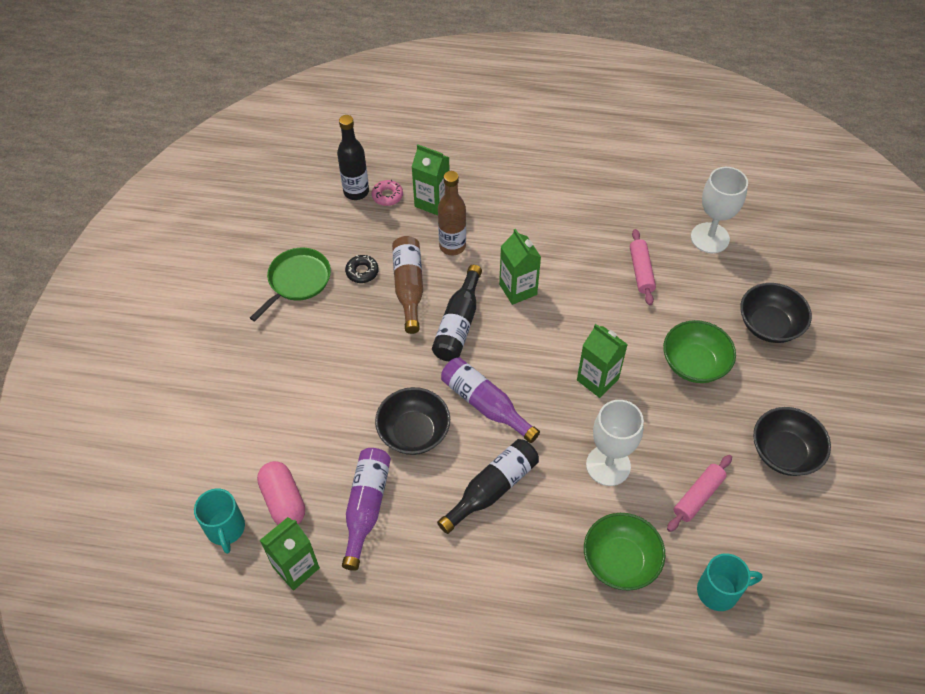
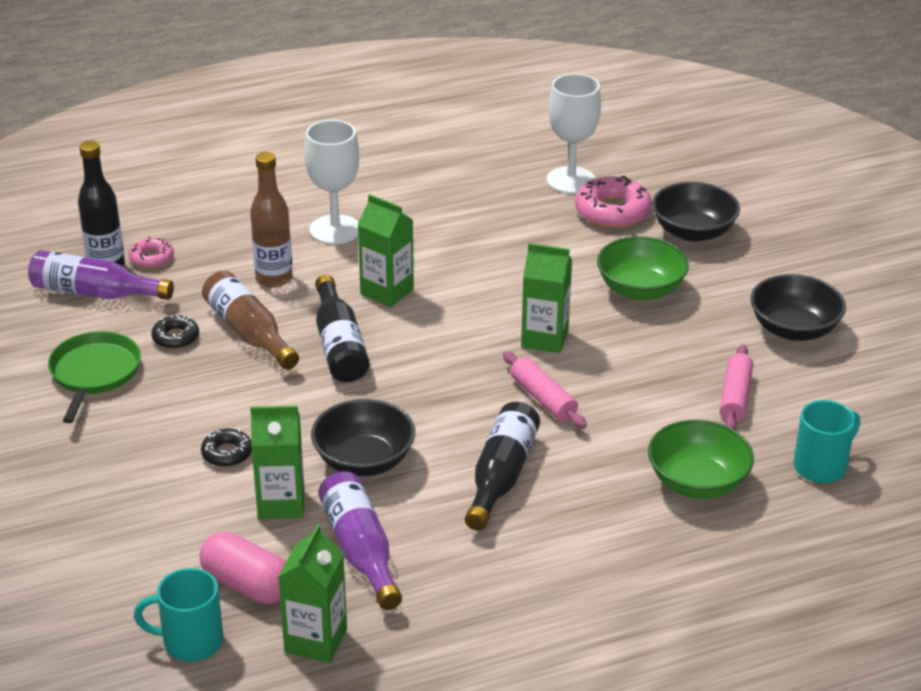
camera: 30 degrees left, 20 degrees down
turquoise mug [194,489,245,554] -> turquoise mug turned 135 degrees clockwise [134,568,223,661]
green carton [412,144,450,215] -> green carton moved to [250,405,304,520]
purple bottle [441,357,540,443] -> purple bottle moved to [28,250,174,300]
white goblet [586,400,644,486] -> white goblet moved to [305,120,359,245]
pink rolling pin [630,229,656,305] -> pink rolling pin moved to [503,351,587,429]
none -> black donut [201,429,252,467]
none -> pink donut [575,176,652,228]

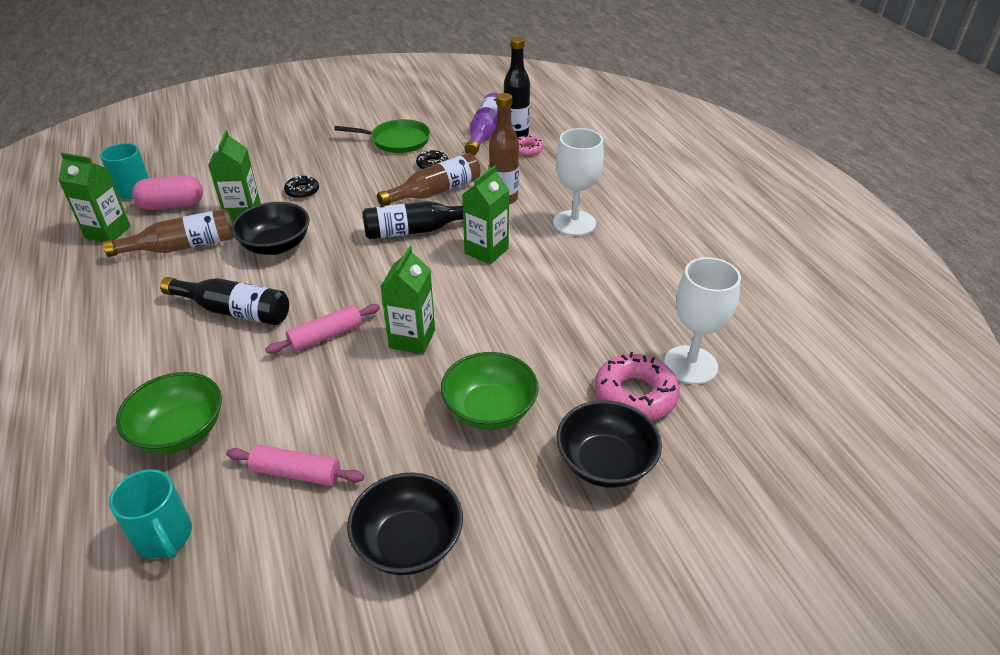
camera: 90 degrees right, 5 degrees up
pink capsule [200,532,286,604] -> pink capsule turned 45 degrees clockwise [132,175,203,210]
purple bottle [318,471,402,610] -> brown bottle [103,209,234,257]

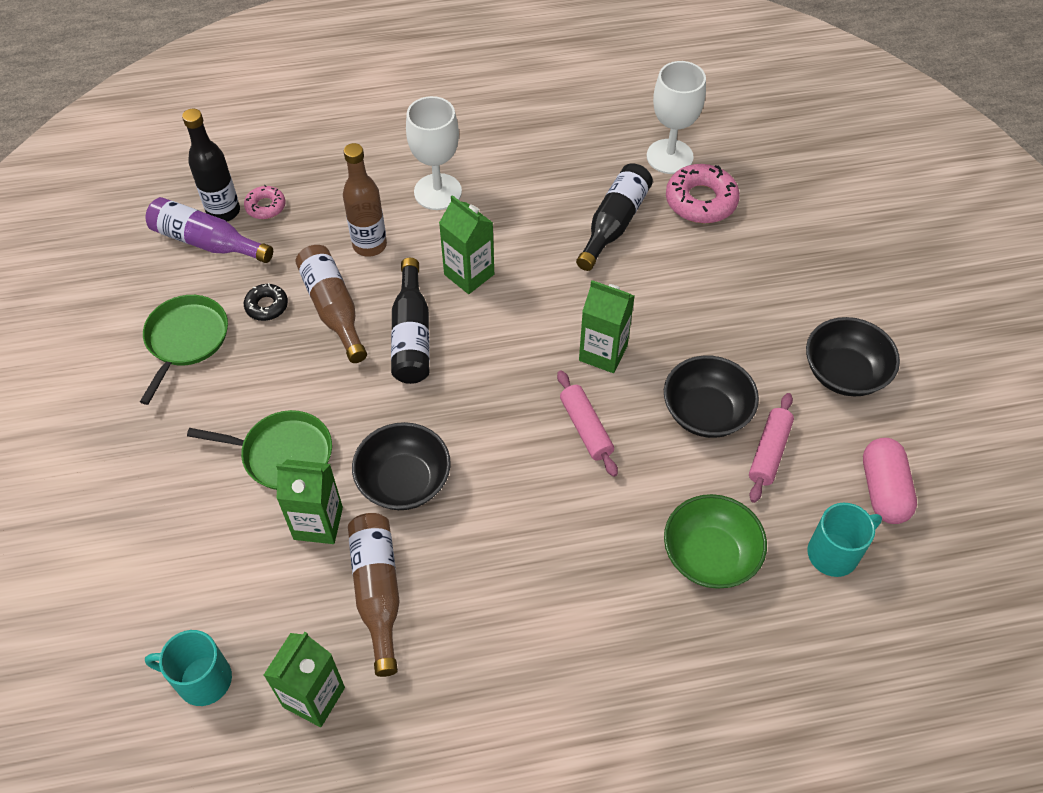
camera: 80 degrees left, 15 degrees up
pink capsule [132,175,203,210] -> pink capsule moved to [863,438,917,524]
black bottle [160,277,289,325] -> black bottle moved to [576,163,653,271]
black donut [284,175,319,199] -> green pan [187,410,332,490]
green bowl [441,352,539,430] -> none
black bowl [557,400,662,488] -> black bowl moved to [664,355,759,438]

